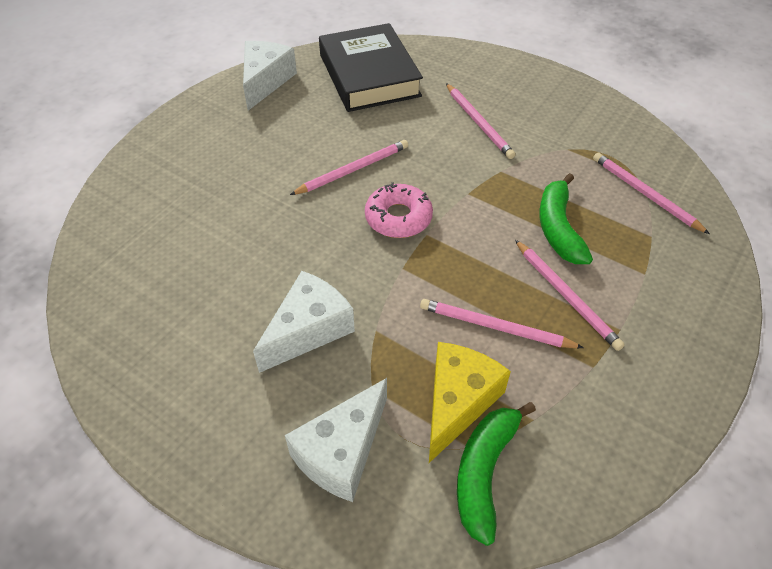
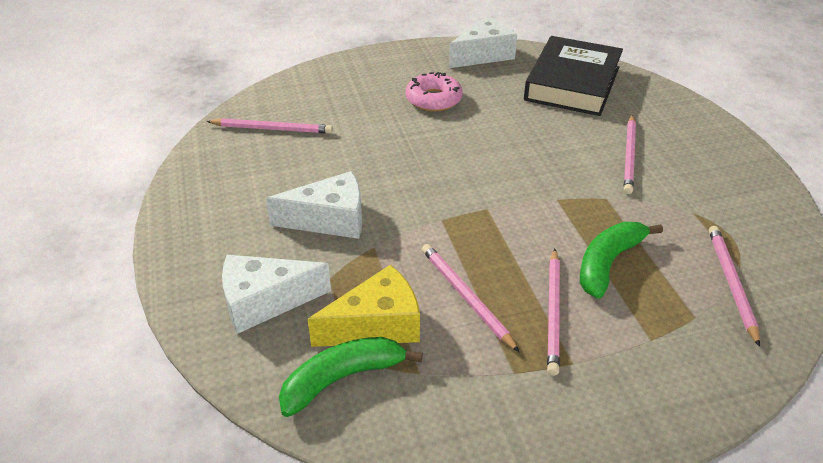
camera: 40 degrees right, 10 degrees down
pink pencil [290,140,408,195] -> pink pencil moved to [206,118,333,134]
pink donut [365,182,433,238] -> pink donut moved to [405,72,463,112]

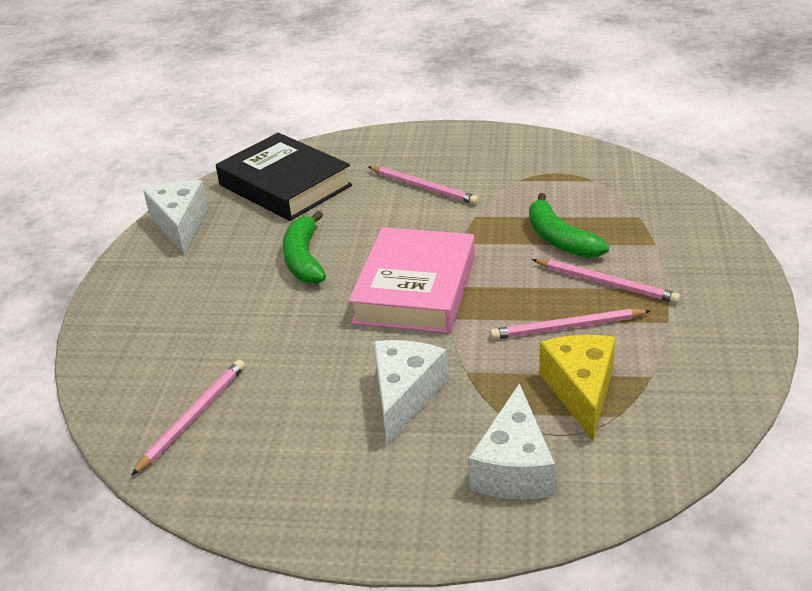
camera: 65 degrees left, 5 degrees down
green banana [279,337,423,417] -> green banana moved to [283,211,326,284]
pink donut [405,72,463,112] -> none
pink pencil [709,226,760,347] -> none
none -> pink book [348,227,475,333]

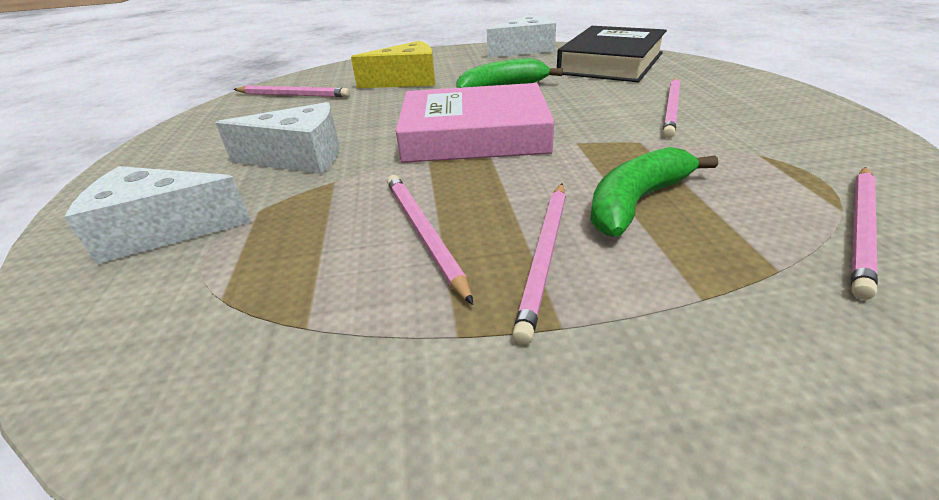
camera: 75 degrees right, 0 degrees up
yellow cheese [539,335,616,442] -> yellow cheese moved to [351,41,435,88]
none -> pink pencil [851,167,878,300]

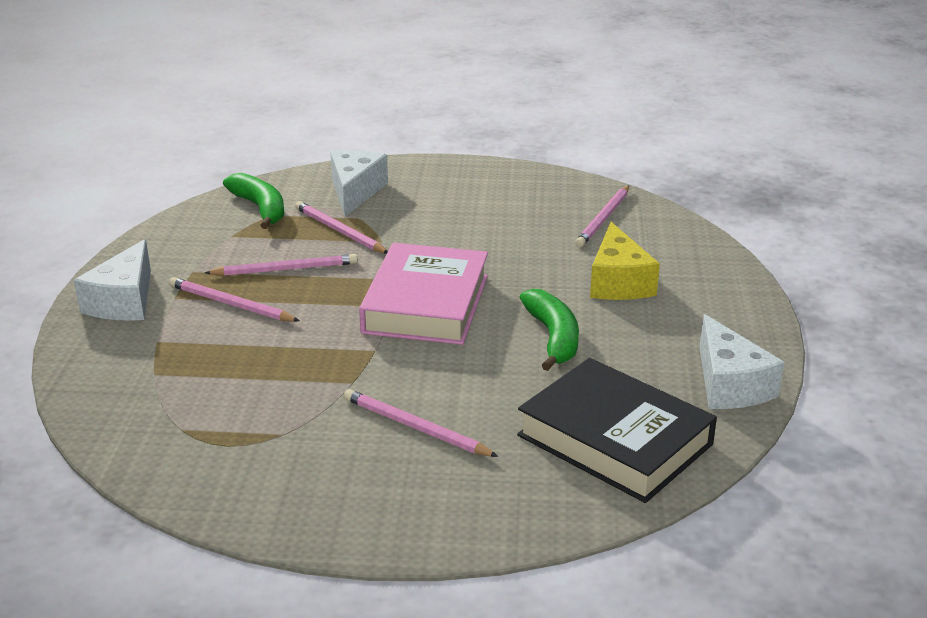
camera: 100 degrees right, 5 degrees down
white cheese [216,102,339,174] -> white cheese moved to [74,239,151,321]
green banana [590,147,718,237] -> green banana moved to [223,173,284,229]
pink pencil [851,167,878,300] -> pink pencil moved to [295,201,388,254]

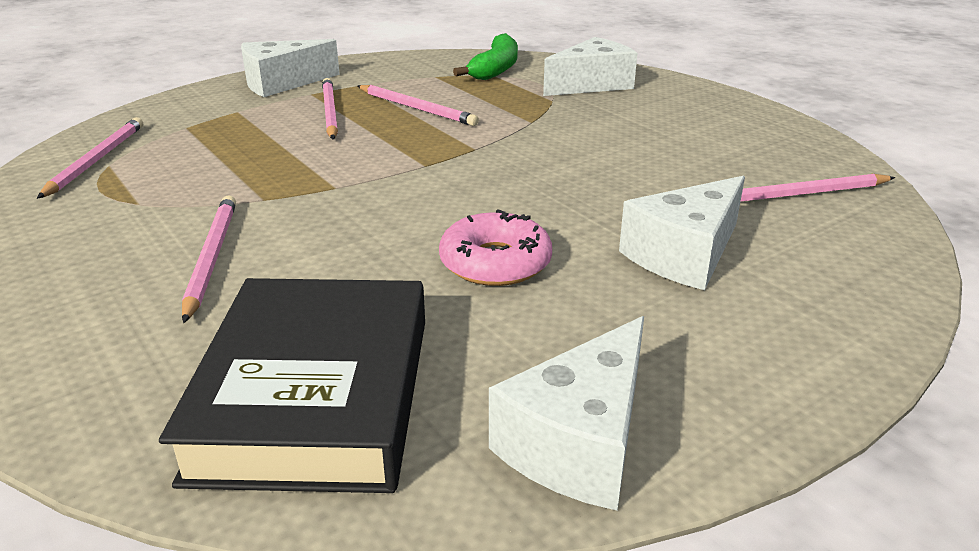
camera: 50 degrees right, 0 degrees up
pink pencil [295,201,388,254] -> pink pencil moved to [37,117,143,199]
pink book [359,243,488,345] -> none
green banana [520,289,579,371] -> pink donut [439,209,552,286]
yellow cheese [590,222,660,300] -> white cheese [619,176,745,290]

